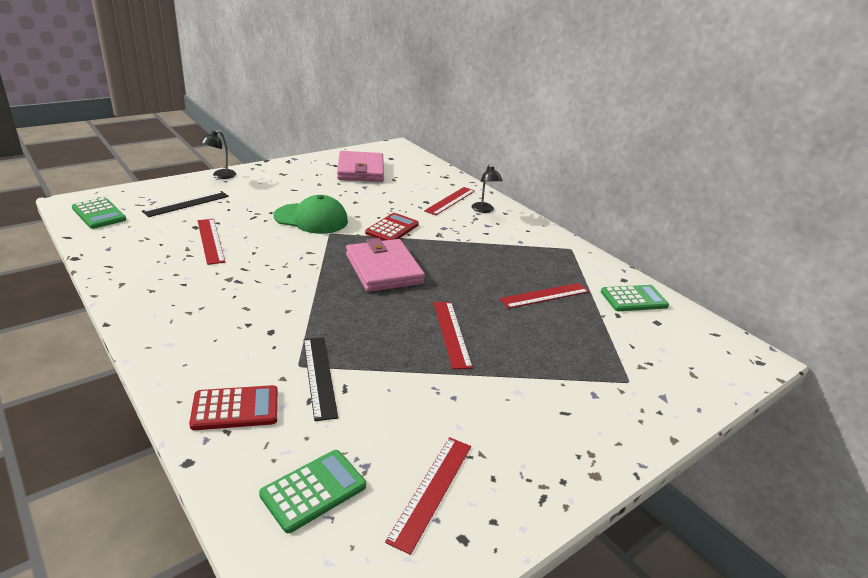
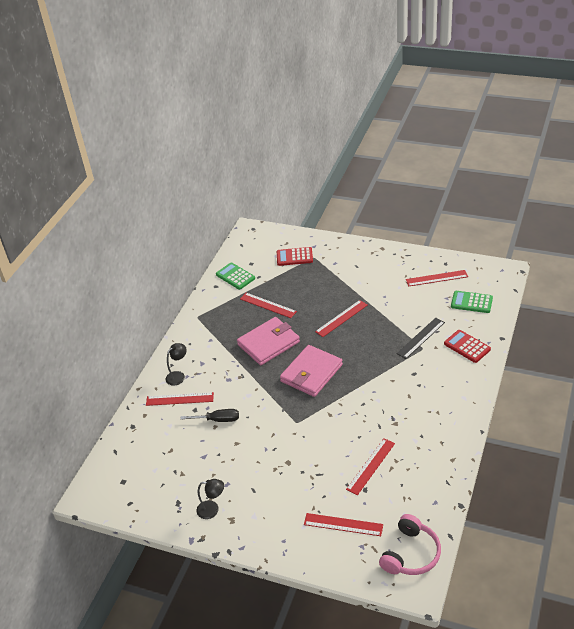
camera: 115 degrees left, 10 degrees up
green calculator [72,197,126,229] -> pink headphones [379,514,441,575]
black ruler [142,191,229,217] -> red ruler [304,513,383,536]
black lamp [200,130,236,179] -> black lamp moved to [196,479,224,519]
green cap [274,195,348,234] -> none
pink wallet [337,151,384,182] -> pink wallet moved to [237,317,300,365]
red calculator [365,213,419,241] -> red calculator moved to [277,247,313,266]
none -> black screwdriver [180,409,239,422]

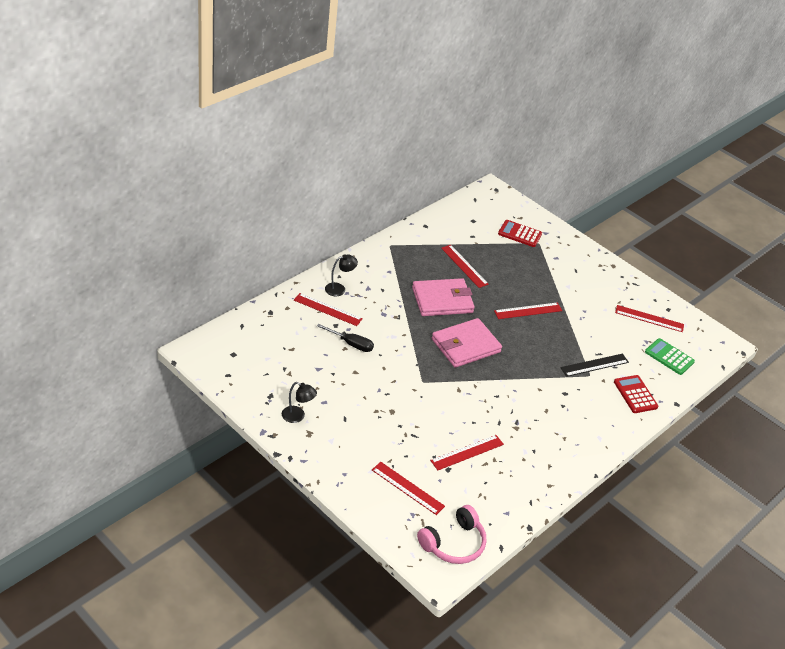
camera: 15 degrees right, 0 degrees up
green calculator [216,262,255,290] -> none

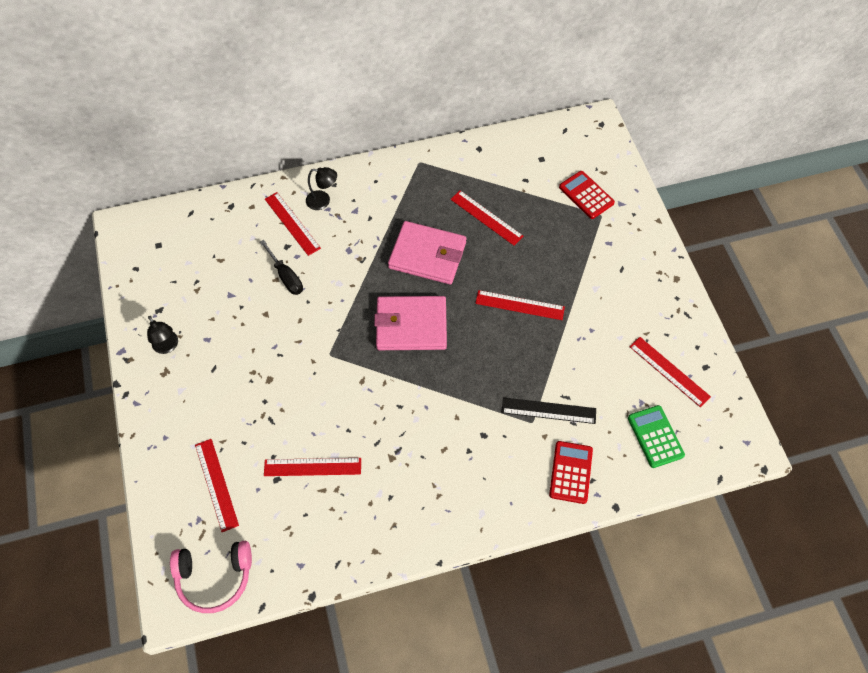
camera: 35 degrees right, 20 degrees up
red ruler [441,245,489,288] -> red ruler turned 45 degrees counterclockwise [450,190,523,246]

